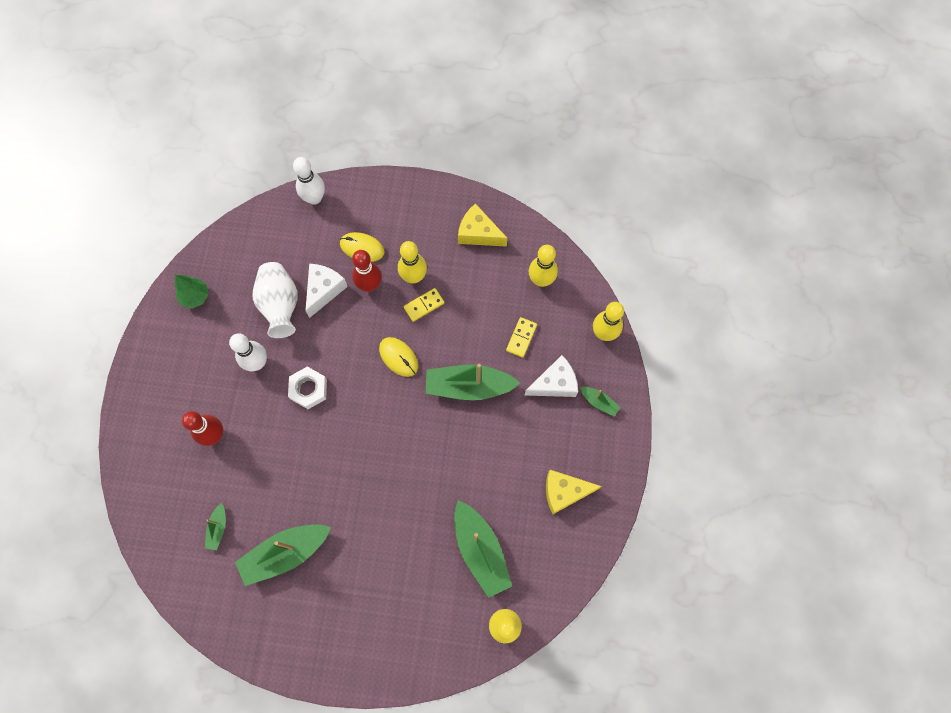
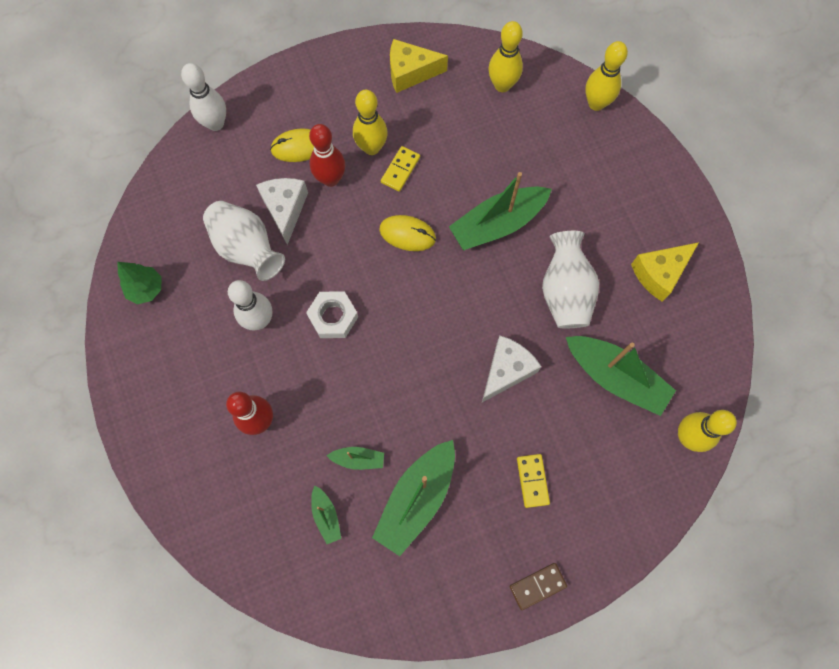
camera: 30 degrees left, 0 degrees up
yellow domino [506,317,537,358] -> yellow domino moved to [517,454,550,508]
white cheese [524,355,578,397] -> white cheese moved to [482,336,542,402]
green boat [580,387,620,416] -> green boat moved to [327,447,384,470]
none -> brown domino [510,563,567,610]
none -> white vase [542,231,599,328]

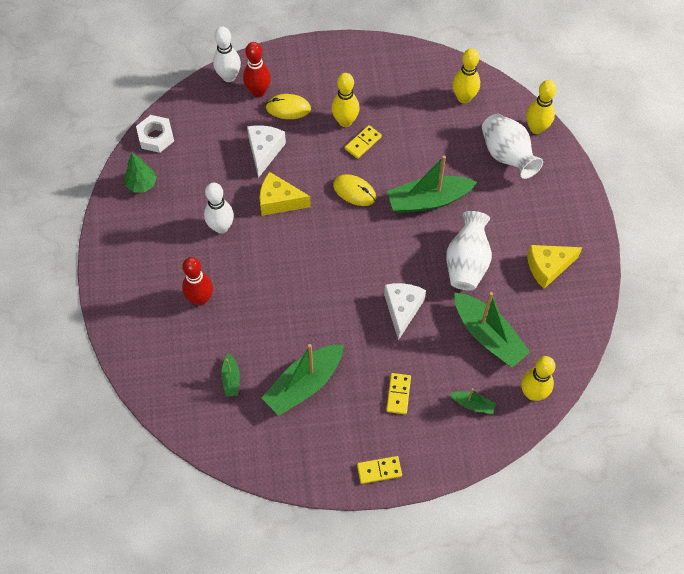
camera: 15 degrees right, 10 degrees down
white vase [203,201,285,281] -> white vase moved to [482,114,543,179]
white nut [306,291,358,338] -> white nut moved to [136,115,174,153]
red bowling pin [309,124,345,187] -> red bowling pin moved to [243,42,271,97]
green boat [327,447,384,470] -> green boat moved to [450,388,496,414]
yellow cheese [390,39,448,93] -> yellow cheese moved to [260,172,311,216]
white cheese [482,336,542,402] -> white cheese turned 45 degrees counterclockwise [384,283,426,340]
brown domino [510,563,567,610] -> yellow domino [357,456,402,484]

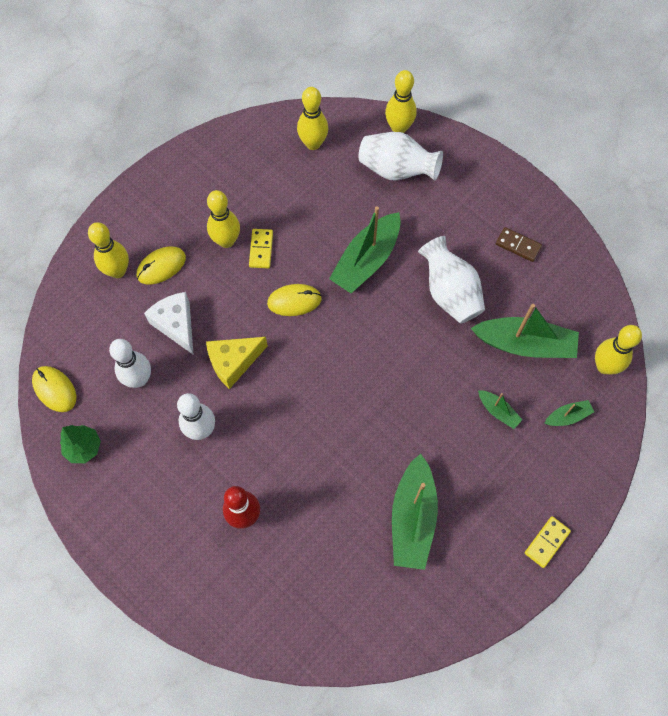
camera: 40 degrees left, 5 degrees up
white nut [136,115,174,153] -> yellow mouse [32,366,76,412]
white bowling pin [213,27,241,82] -> white bowling pin moved to [109,339,151,388]
green boat [221,353,240,397] -> green boat moved to [478,390,522,429]
red bowling pin [243,42,271,97] -> yellow bowling pin [88,222,129,278]
white cheese [384,283,426,340] -> none
yellow domino [386,373,411,414] -> none
yellow cheese [527,245,583,289] -> brown domino [496,227,542,262]

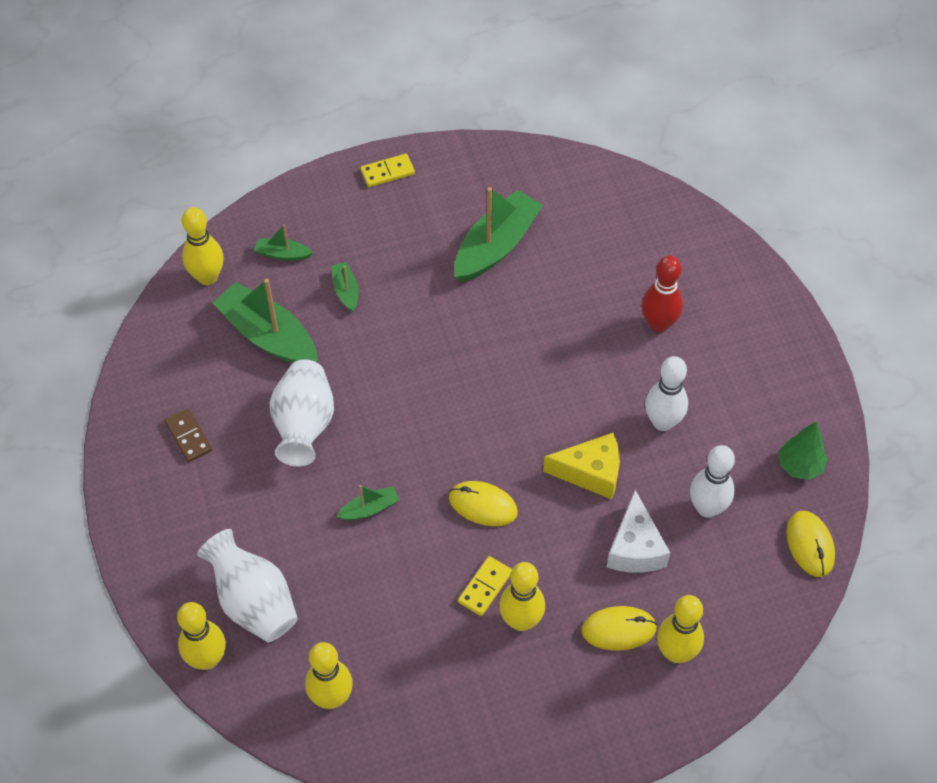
camera: 150 degrees left, 10 degrees down
green boat [329,206,401,293] -> green boat [336,485,400,520], size x0.47

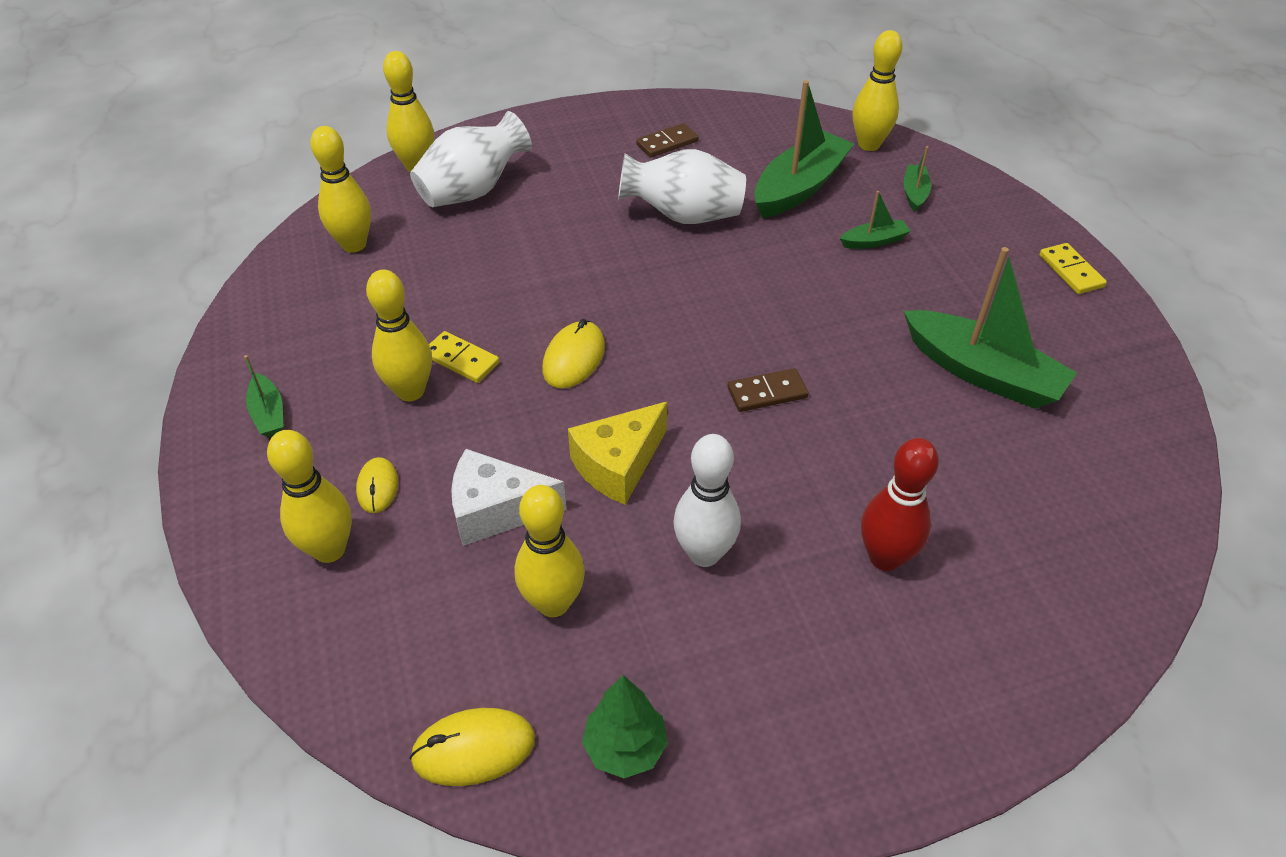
camera: 90 degrees right, 10 degrees down
green boat [336,485,400,520] -> green boat moved to [244,355,283,437]
yellow cheese [543,433,620,499] -> yellow cheese turned 45 degrees clockwise [568,402,667,505]
yellow mouse [582,606,657,651] -> yellow mouse [356,457,398,513], size x0.66
white bowling pin [690,445,735,518] -> yellow bowling pin [515,485,585,617]
none -> brown domino [727,368,809,412]

